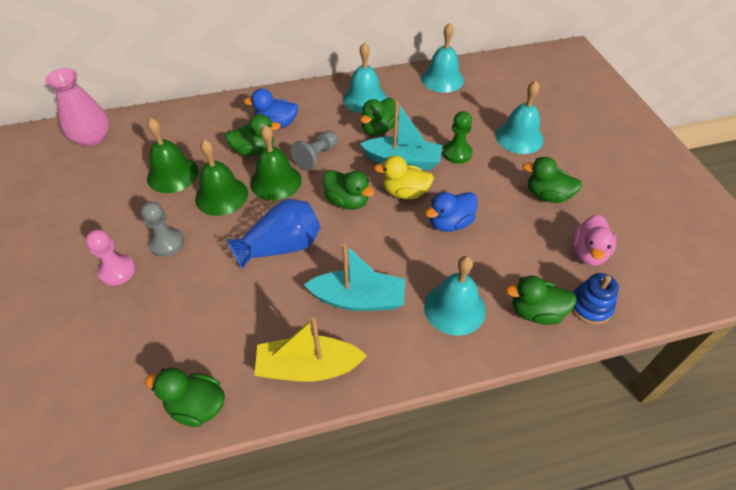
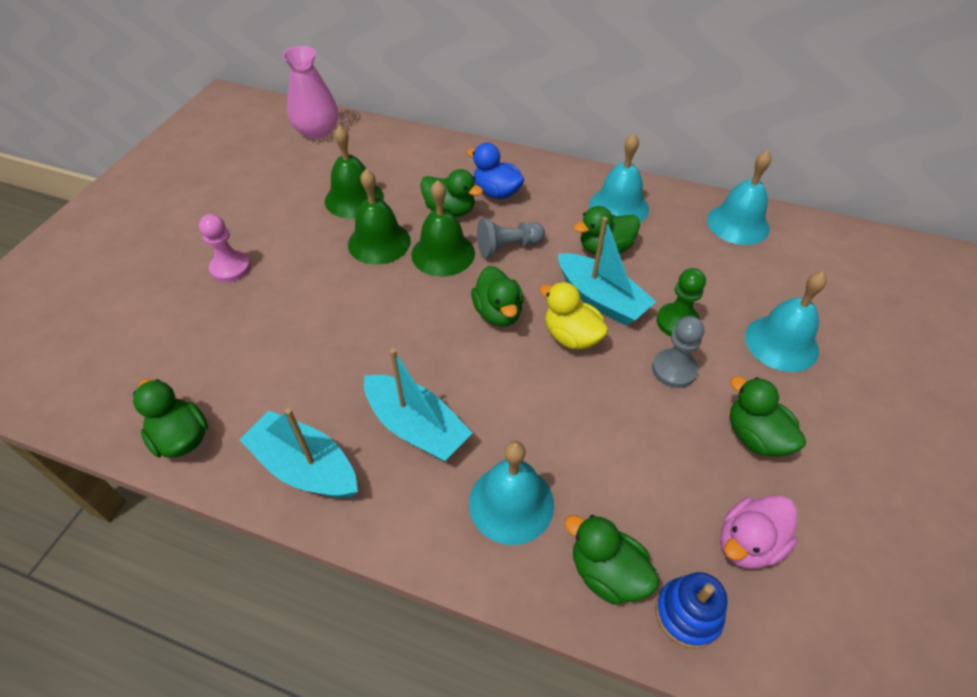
camera: 35 degrees right, 0 degrees up
grey pawn [141,201,184,257] -> grey pawn moved to [652,316,704,388]
blue vase [227,199,321,269] -> none
yellow boat [254,317,367,382] -> turquoise boat [240,408,358,498]
blue duck [425,192,478,232] -> none

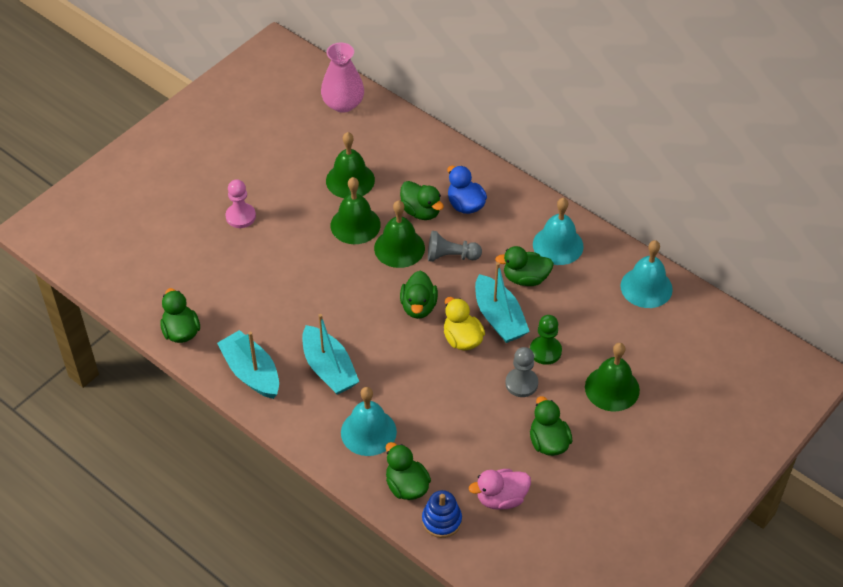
camera: 20 degrees right, 0 degrees up
turquoise bell [745,272,827,372] -> green bell [585,343,640,411]

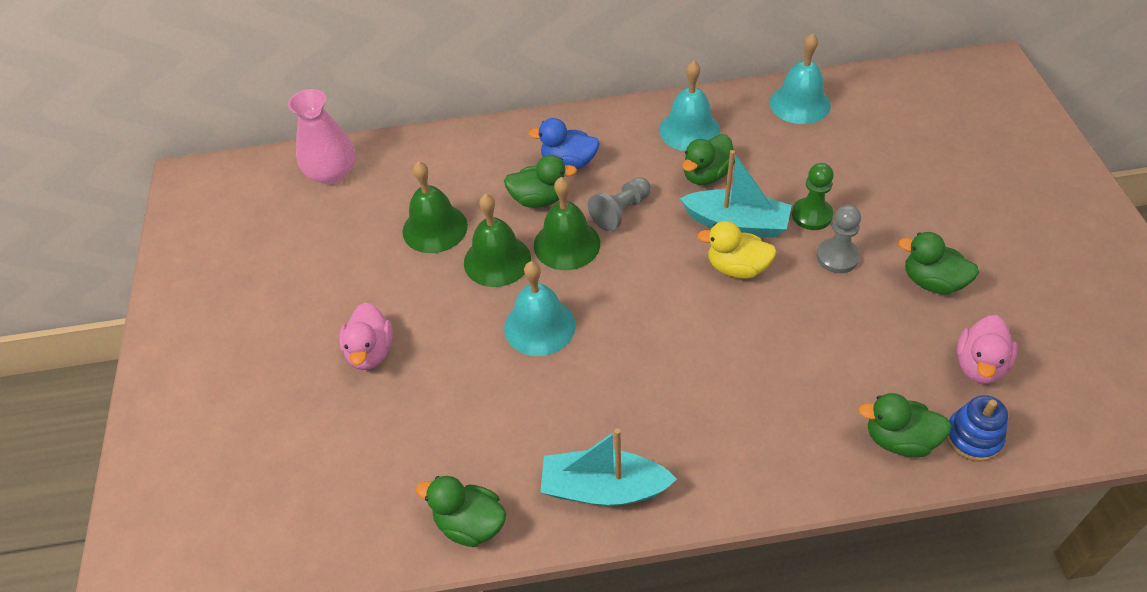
camera: 45 degrees left, 0 degrees up
pink pawn [226,179,256,228] -> pink duck [339,303,393,370]
turquoise boat [302,314,359,394] -> none
turquoise bell [341,387,397,456] -> turquoise bell moved to [504,261,576,356]
green duck [400,271,438,319] -> none
green bell [585,343,640,411] -> none

